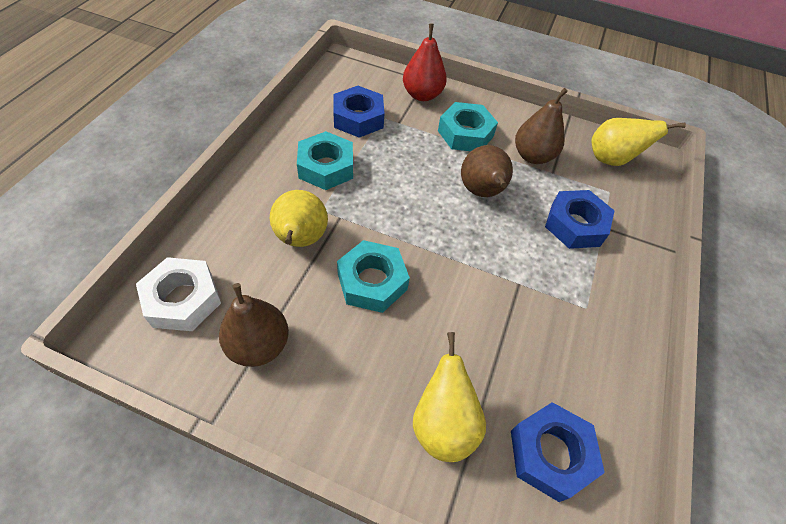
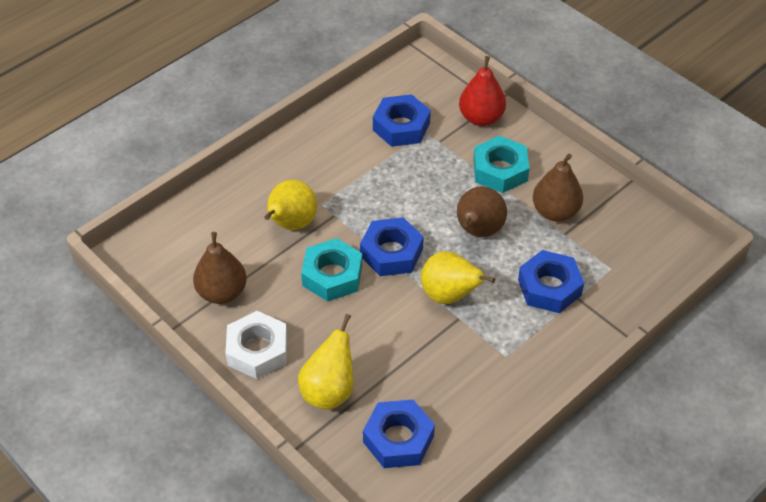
camera: 30 degrees right, 5 degrees down
white nut [136,257,221,331] -> white nut moved to [225,311,287,379]
turquoise nut [297,131,353,190] -> none
yellow pear [592,118,686,166] -> yellow pear moved to [421,251,495,304]
none -> blue nut [360,217,424,276]

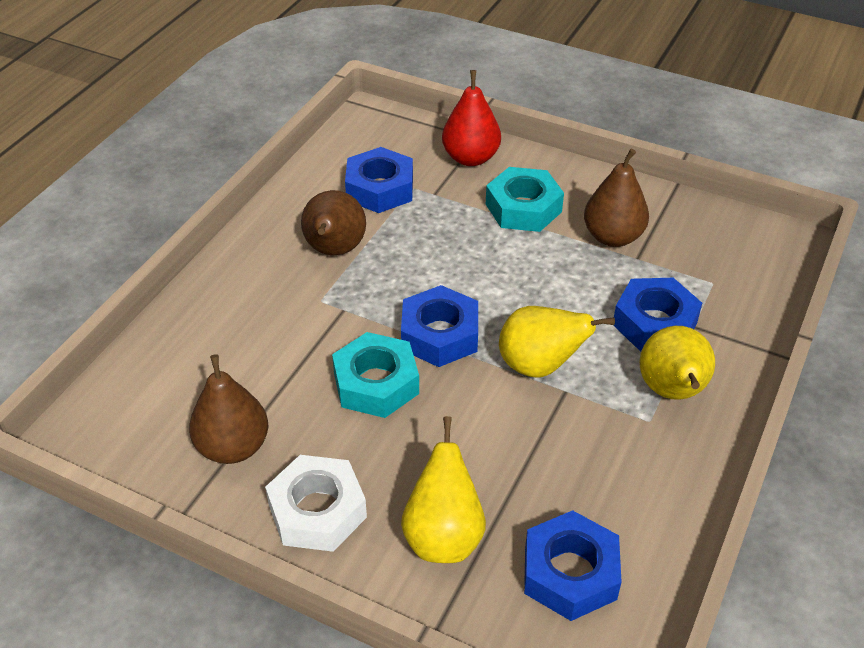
camera: 20 degrees left, 5 degrees down
yellow pear [264,180,317,230] -> yellow pear moved to [640,326,715,400]
brown pear [457,186,507,237] -> brown pear moved to [301,190,366,255]

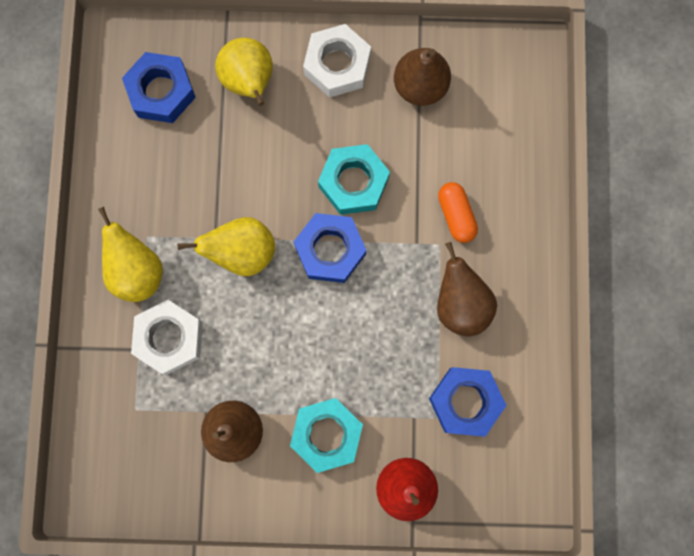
camera: 155 degrees right, 35 degrees up
blue nut [613,278,702,351] -> white nut [131,300,203,375]
none -> orange capsule [438,182,478,243]

